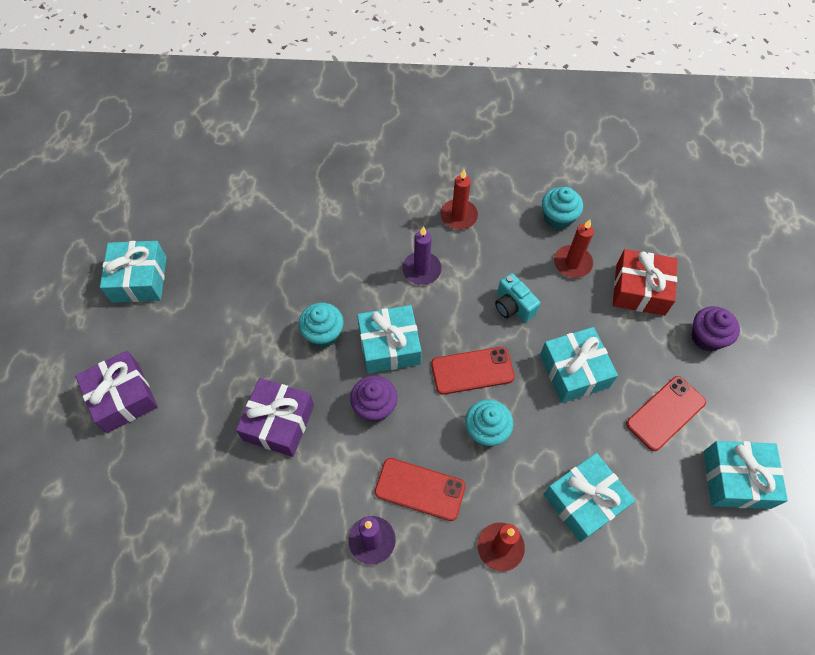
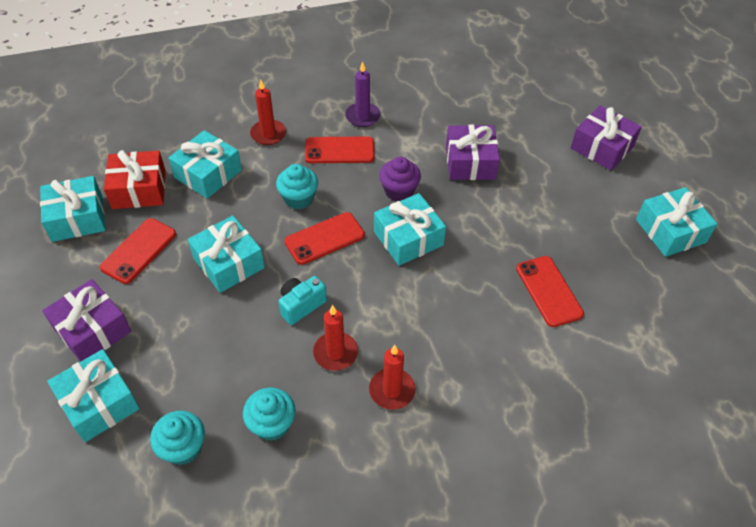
camera: 160 degrees right, 10 degrees down
turquoise cupcake [298,303,344,348] -> turquoise cupcake moved to [150,411,205,465]
purple candle [402,226,442,285] -> none
turquoise camera [495,273,540,322] -> turquoise camera turned 75 degrees counterclockwise [279,276,327,325]
red candle [554,219,594,278] -> red candle moved to [313,305,358,371]
red gift [613,249,677,316] -> red gift moved to [104,150,166,209]
purple cupcake [692,306,740,352] -> purple gift [42,279,131,362]
none -> turquoise gift [47,349,140,442]
none -> red phone [516,256,584,327]

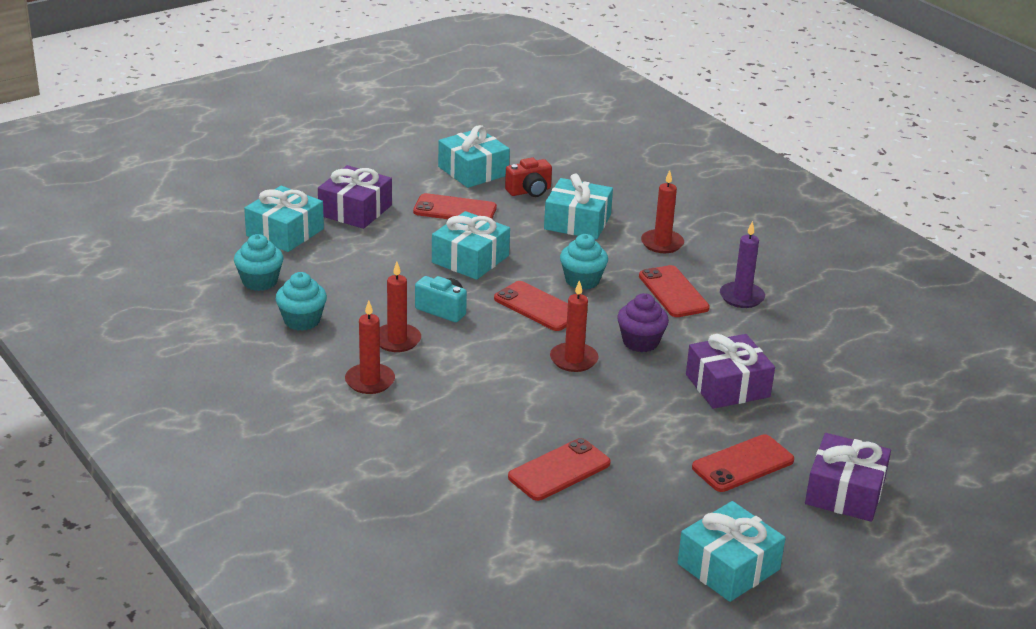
camera: 70 degrees right, 20 degrees down
red gift [104,150,166,209] -> red camera [505,158,552,197]
turquoise gift [374,193,446,266] -> red candle [550,280,598,372]
none -> red phone [692,434,794,492]

